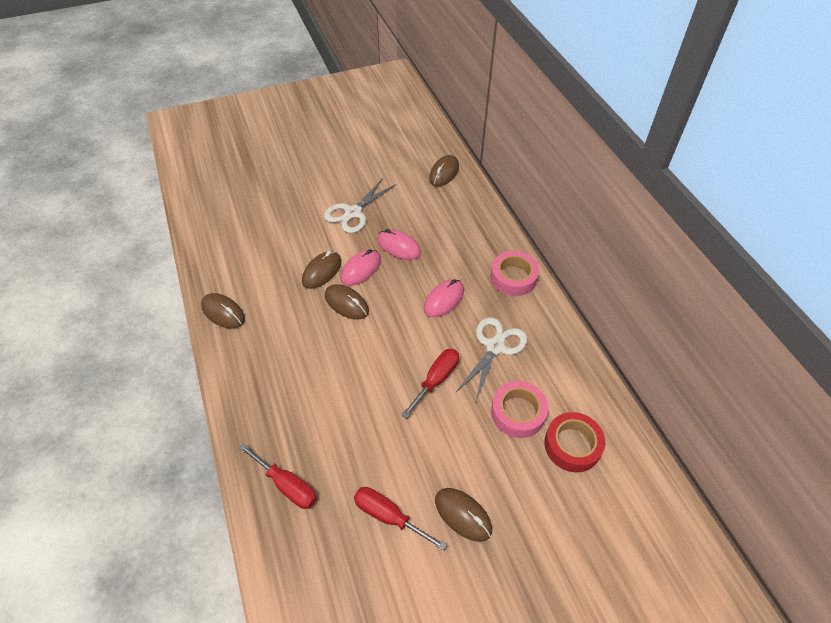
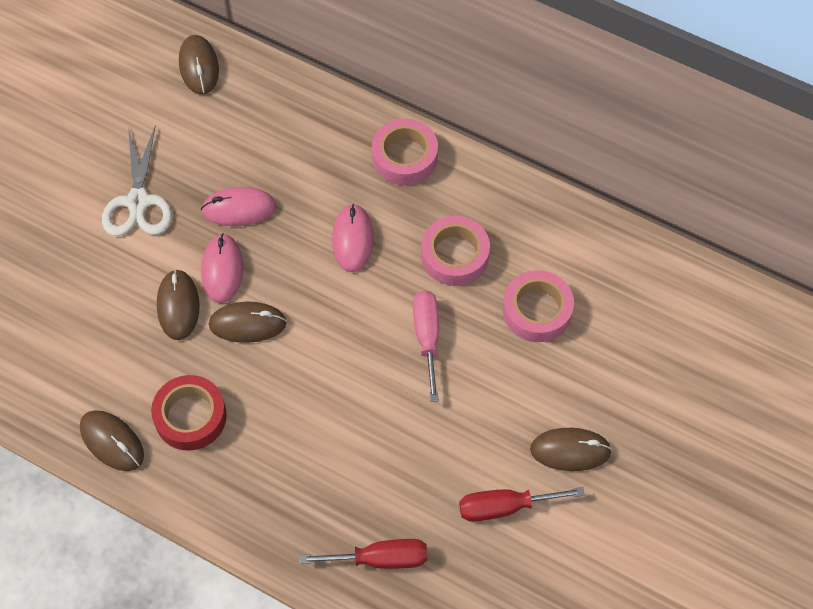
camera: 40 degrees left, 10 degrees up
brown mouse [201,293,245,329] -> brown mouse turned 45 degrees clockwise [80,410,144,471]
red screwdriver [401,349,459,418] -> pink screwdriver [413,290,439,402]
white scissors [455,317,527,404] -> pink tape [421,216,490,286]
red tape [544,412,605,472] -> red tape moved to [151,375,227,451]

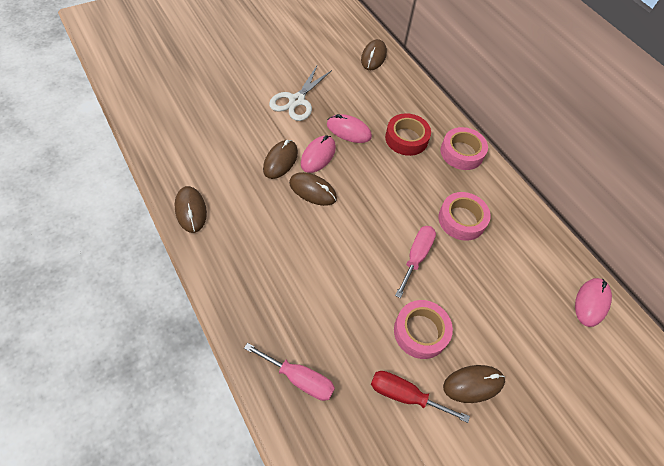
camera: 25 degrees right, 5 degrees down
red tape [151,375,227,451] -> red tape moved to [385,113,431,156]
red screwdriver [299,539,427,569] -> pink screwdriver [244,343,335,401]
pink mouse [332,204,374,272] -> pink mouse moved to [575,278,612,327]
pink tape [503,270,574,342] -> pink tape moved to [394,300,453,359]
brown mouse [530,428,612,471] -> brown mouse turned 45 degrees counterclockwise [443,365,505,403]

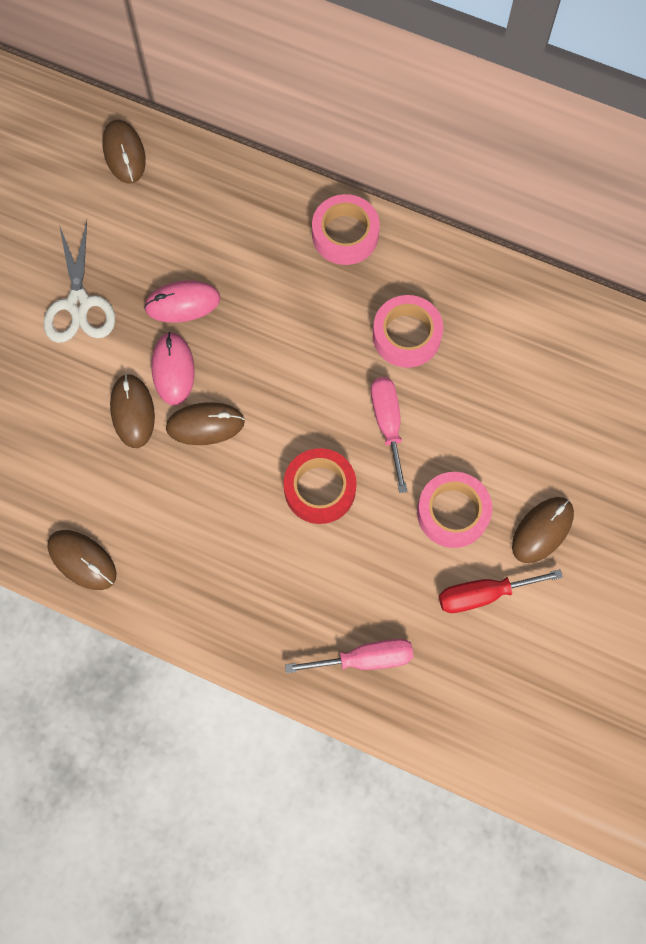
camera: 30 degrees left, 15 degrees up
red tape [385,113,431,156] -> red tape moved to [284,448,356,524]
pink mouse [575,278,612,327] -> none

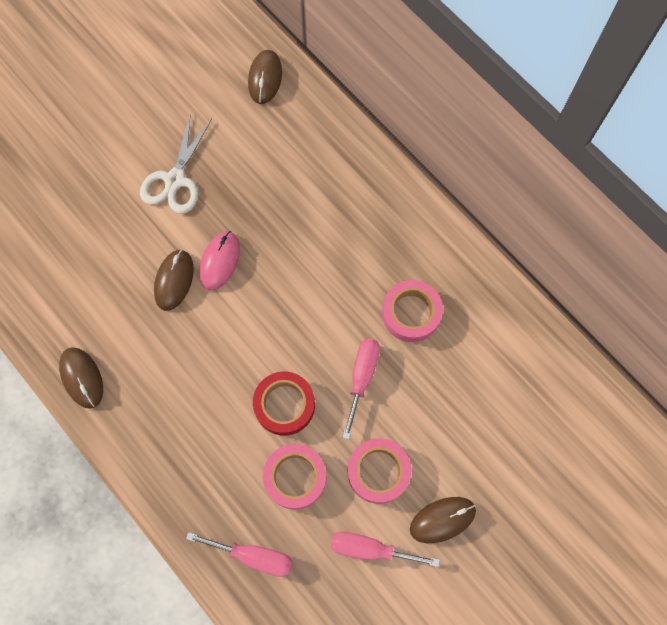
camera: 25 degrees right, 0 degrees up
pink mouse [144,280,220,323] -> none
brown mouse [166,402,245,445] -> none
pink tape [312,194,380,265] -> pink tape moved to [263,444,326,510]
red screwdriver [439,569,563,613] -> pink screwdriver [331,532,440,567]

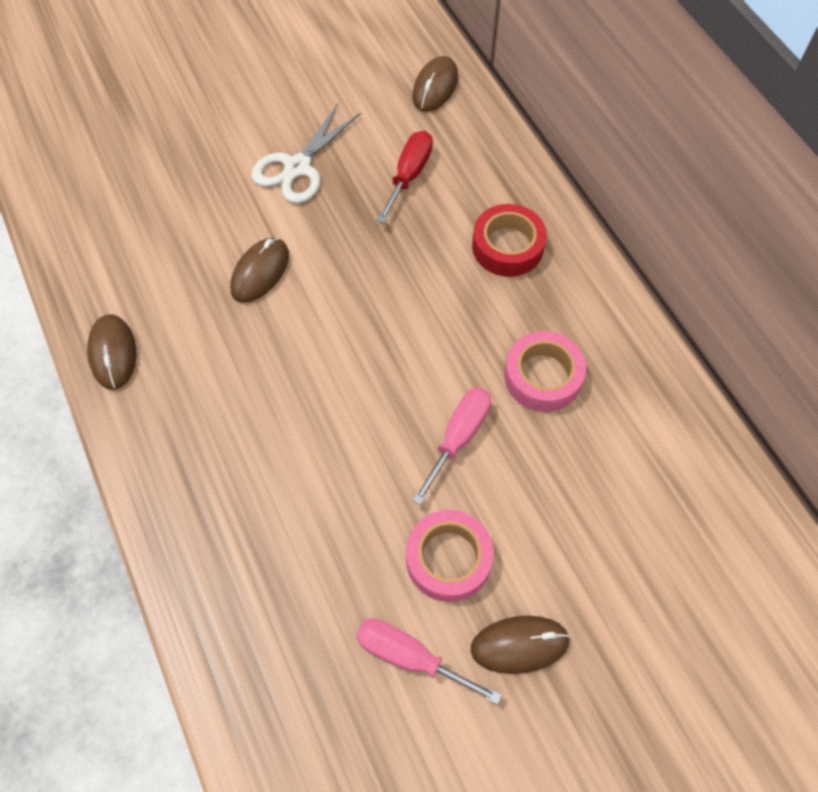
camera: 15 degrees right, 10 degrees down
pink screwdriver [186,532,293,577] -> none
pink mouse [199,231,240,291] -> none
red tape [253,372,315,436] -> red tape moved to [472,204,547,277]
pink tape [263,444,326,510] -> none
none -> red screwdriver [377,131,433,223]

